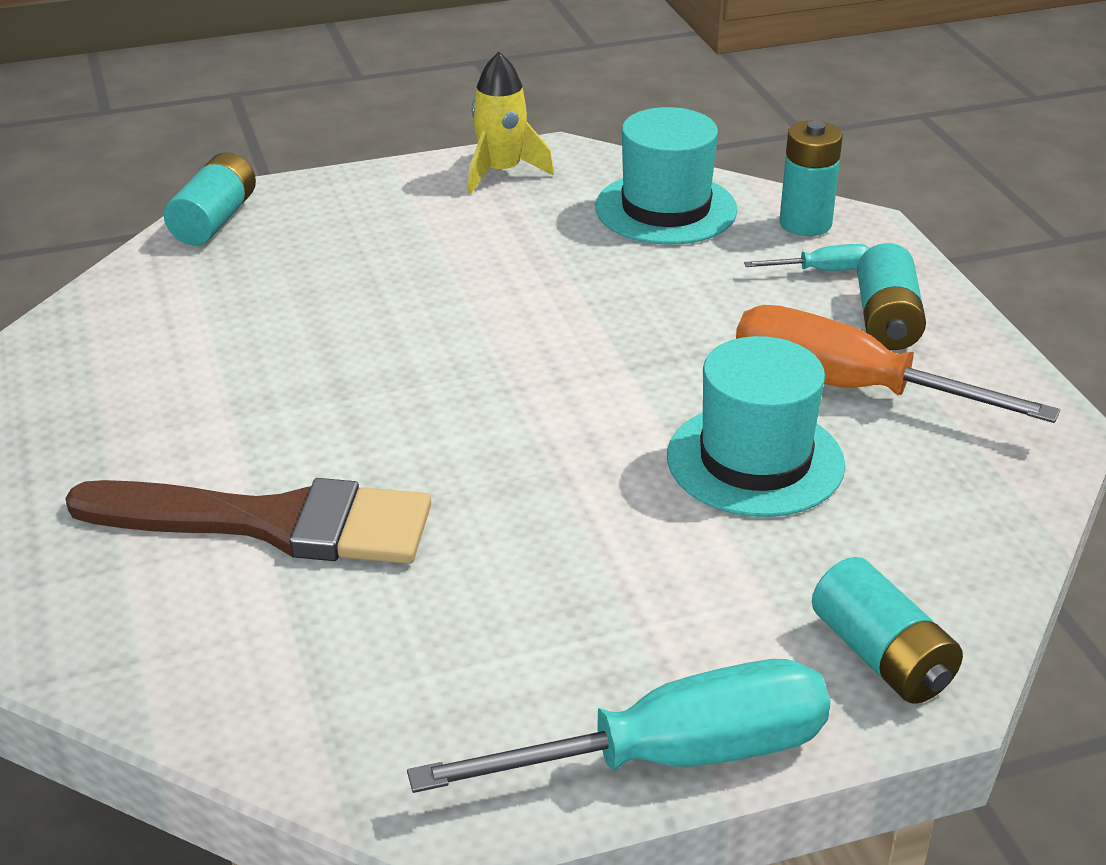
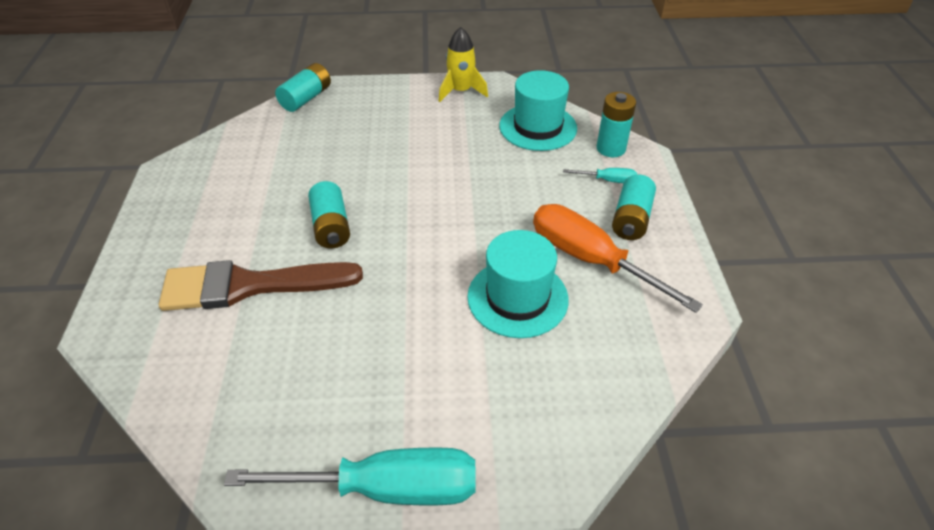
camera: 15 degrees right, 10 degrees up
brown brush [65,478,431,564] -> brown brush turned 150 degrees clockwise [159,260,363,311]
turquoise battery [812,557,963,704] -> turquoise battery moved to [308,181,350,248]

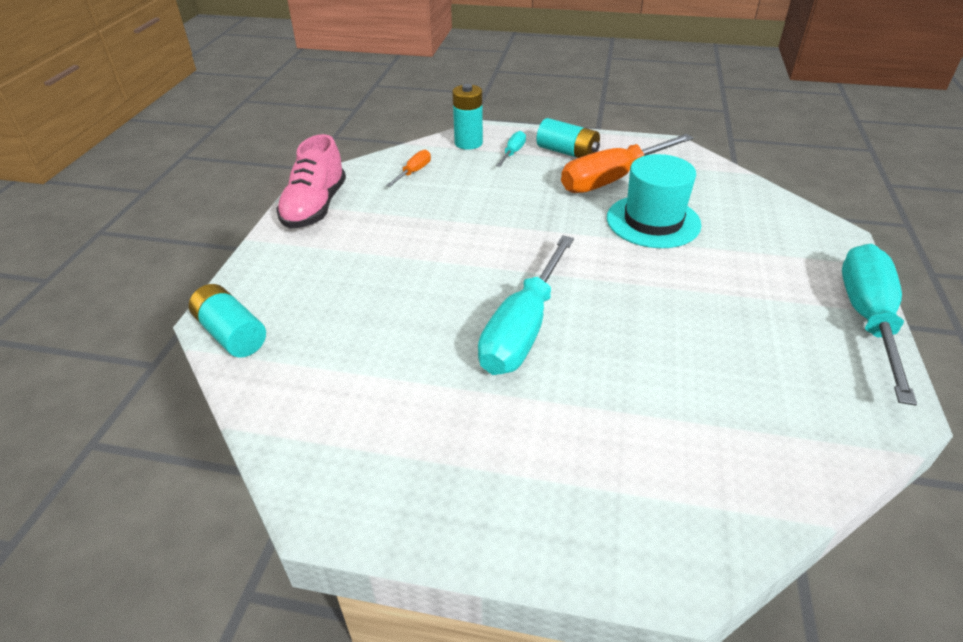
camera: 75 degrees left, 5 degrees down
brown brush [159,260,363,311] -> none
turquoise battery [308,181,350,248] -> turquoise screwdriver [478,235,574,375]
yellow rocket [439,27,488,102] -> pink shoe [276,134,346,229]
turquoise hat [499,70,577,151] -> orange screwdriver [386,150,431,187]

